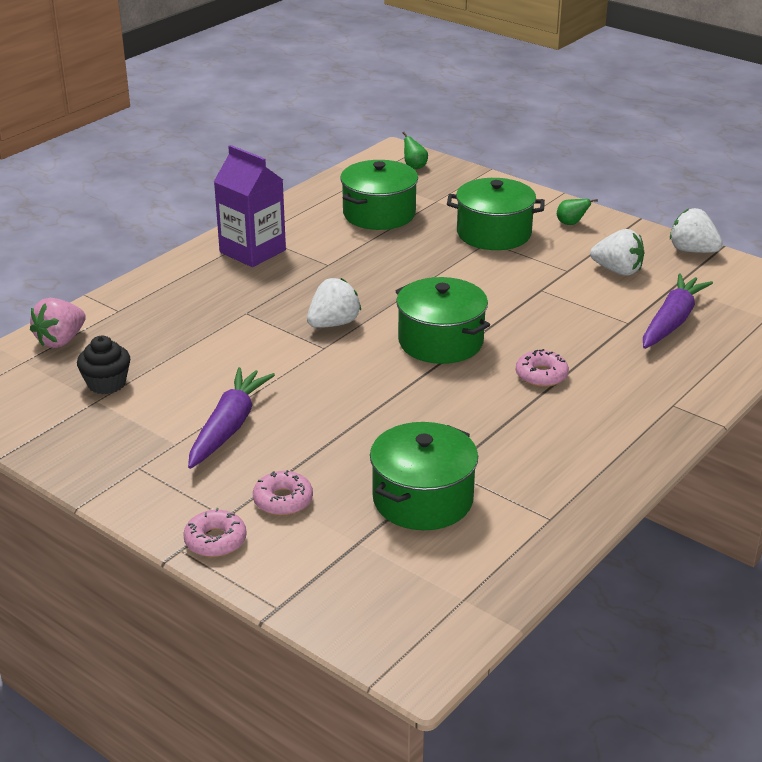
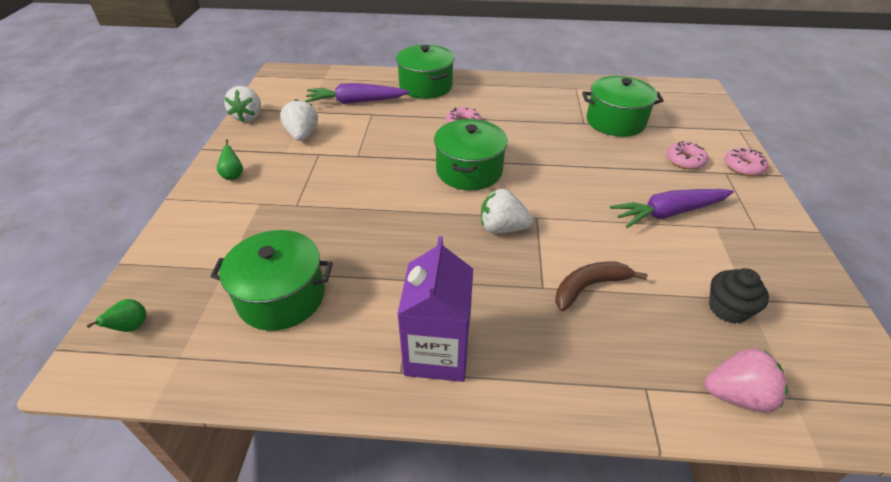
camera: 125 degrees left, 10 degrees up
green pot [447,178,545,250] -> green pot moved to [396,45,454,99]
none -> brown banana [556,262,647,311]

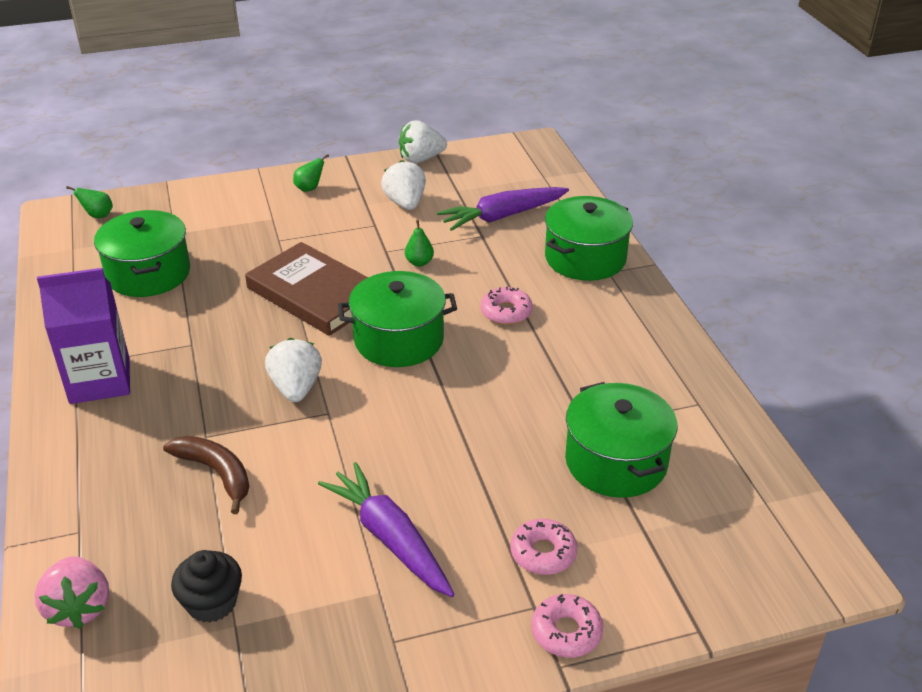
camera: 70 degrees right, 5 degrees down
white strawberry [280,99,318,141] -> white strawberry turned 75 degrees counterclockwise [381,160,426,210]
purple carrot [305,83,409,104] -> purple carrot turned 90 degrees counterclockwise [437,187,569,231]
none -> brown book [245,242,368,336]
none -> green pear [405,220,434,267]

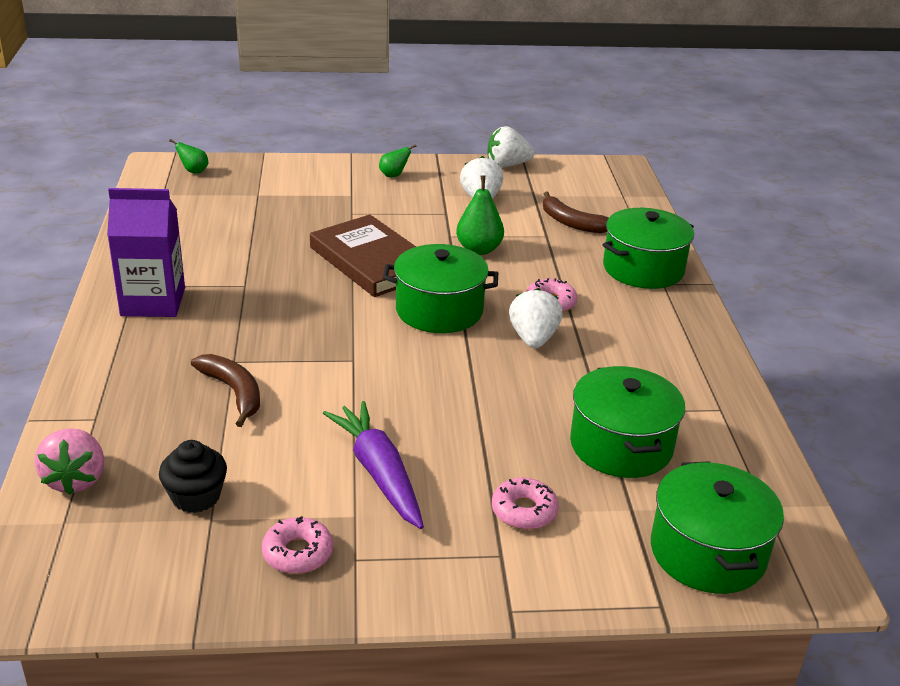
camera: 10 degrees right, 5 degrees down
green pot [94,210,190,297] -> green pot moved to [651,461,784,594]
white strawberry [265,338,322,402] -> white strawberry moved to [509,288,563,348]
green pear [405,220,434,267] -> green pear [456,175,504,255], size x1.68
purple carrot [437,187,569,231] -> brown banana [543,192,609,233]
pink donut [531,594,603,658] -> pink donut moved to [262,516,333,574]

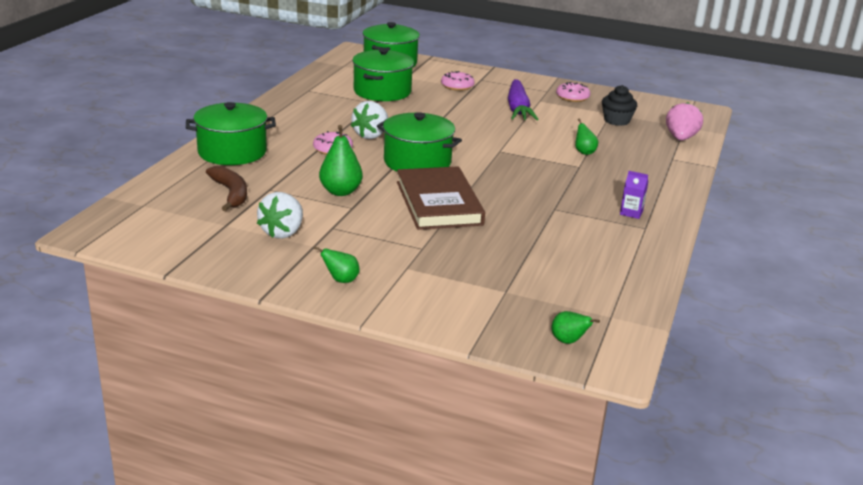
camera: 155 degrees left, 5 degrees down
purple carton [107,188,185,317] -> purple carton [620,171,648,219], size x0.43
brown banana [191,354,260,427] -> green pear [575,119,598,155]
white strawberry [488,126,535,168] -> none

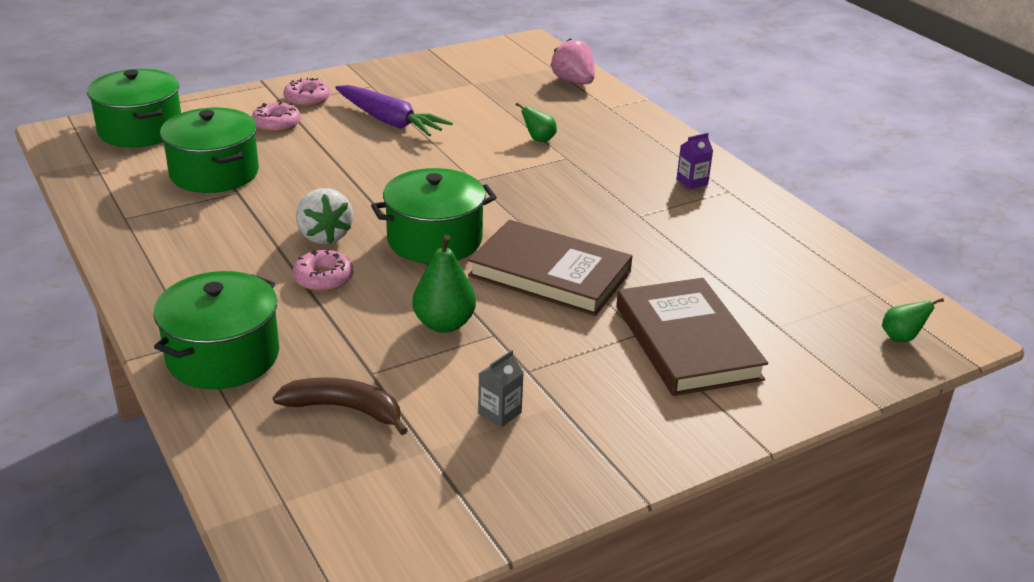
camera: 50 degrees left, 5 degrees up
white strawberry [257,192,303,239] -> grey carton [478,350,524,428]
green pear [314,246,360,283] -> none
pink donut [556,82,590,102] -> pink donut moved to [283,77,330,107]
black cupcake [602,85,637,126] -> none
none -> brown book [616,278,768,396]

